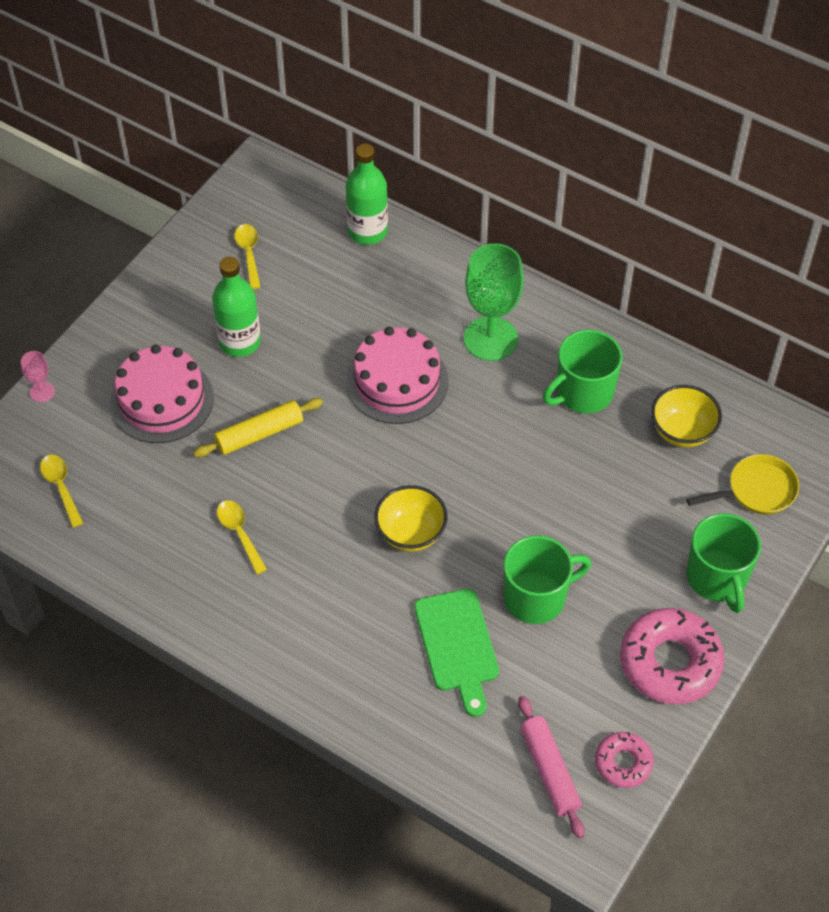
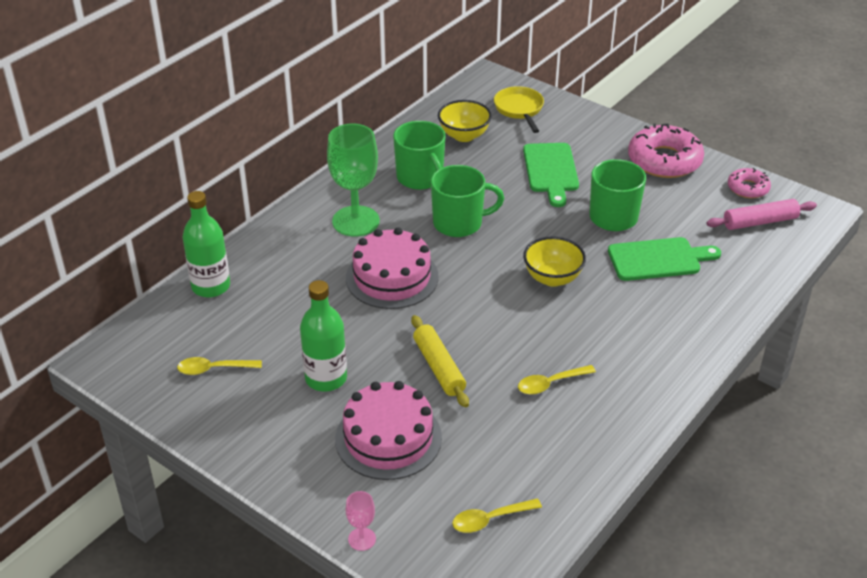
camera: 85 degrees left, 15 degrees down
green mug [687,513,761,613] -> green mug moved to [431,165,504,237]
none -> green cutting board [523,143,579,207]

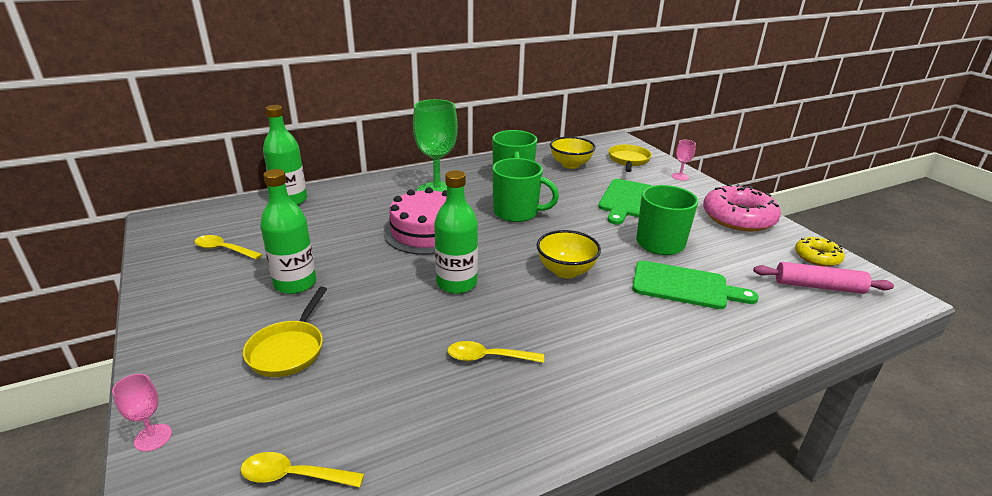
camera: 25 degrees right, 10 degrees down
pink cake [335,381,442,480] -> yellow pan [243,287,327,377]
yellow rolling pin [411,315,469,408] -> none
pink donut [728,168,771,199] -> yellow donut [795,237,845,267]
none -> green bottle [434,170,478,294]
none -> pink goblet [672,140,696,181]

